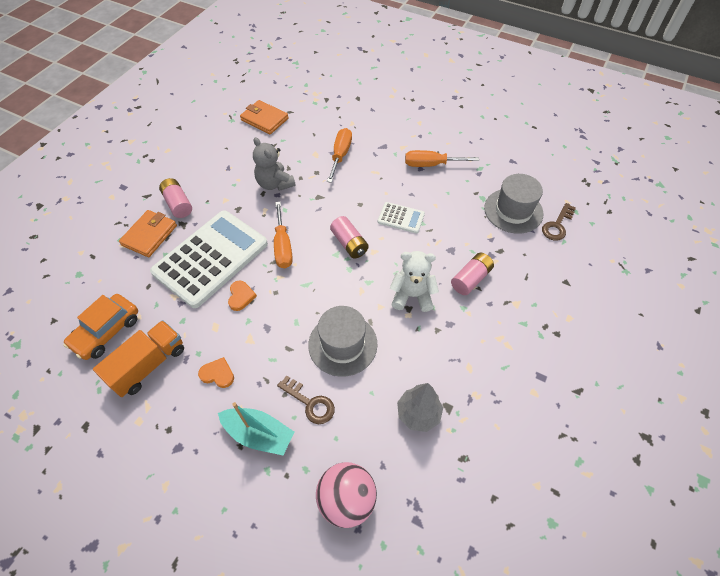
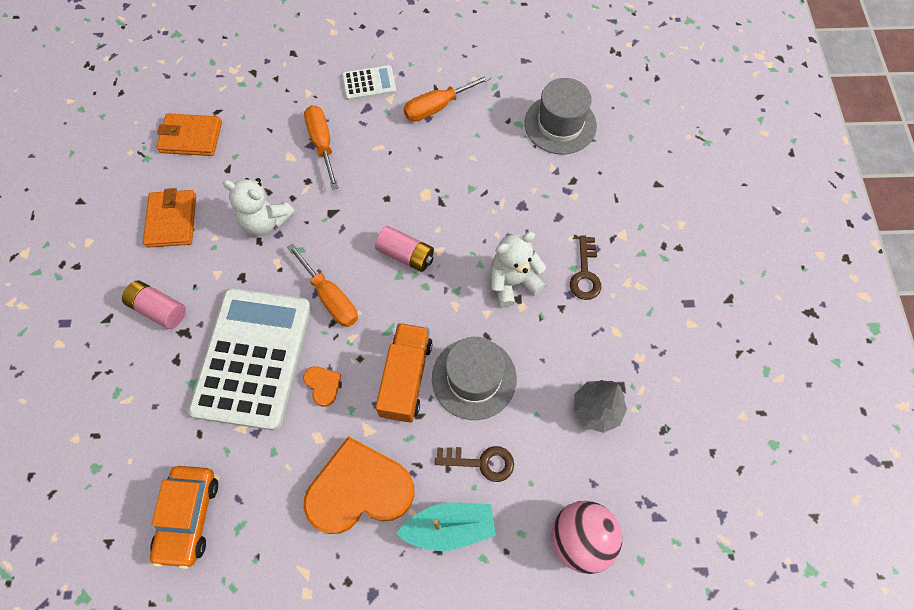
camera: 30 degrees left, 10 degrees up
orange truck [93,320,184,397] -> orange truck moved to [375,323,433,423]
orange wallet [119,210,177,257] -> orange wallet moved to [143,188,196,248]
orange heart [198,357,234,388] -> orange heart [303,436,414,534], size x2.38
grey teddy bear [253,137,296,191] -> white teddy bear [223,178,295,236]
white calculator [377,202,425,233] -> white calculator moved to [342,65,396,100]
pink battery [451,253,494,295] -> none
brown key [542,203,576,241] -> brown key moved to [570,236,601,300]

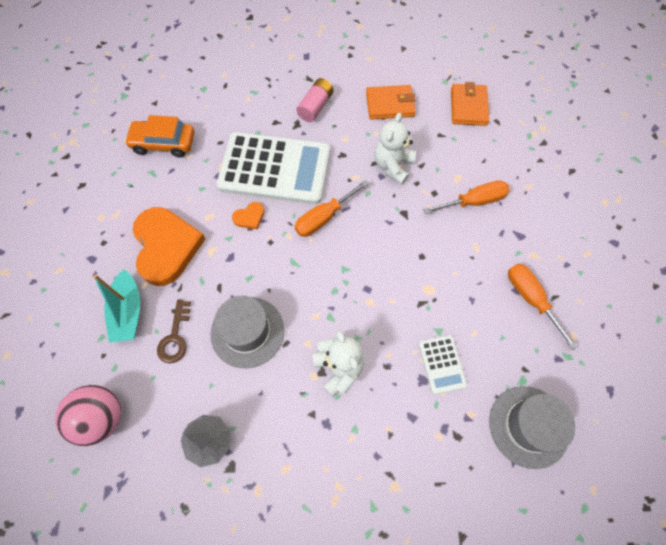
camera: 90 degrees right, 0 degrees up
white calculator [342,65,396,100] -> white calculator moved to [419,335,467,395]
pink battery [375,226,434,272] -> none
orange truck [375,323,433,423] -> none
brown key [570,236,601,300] -> none

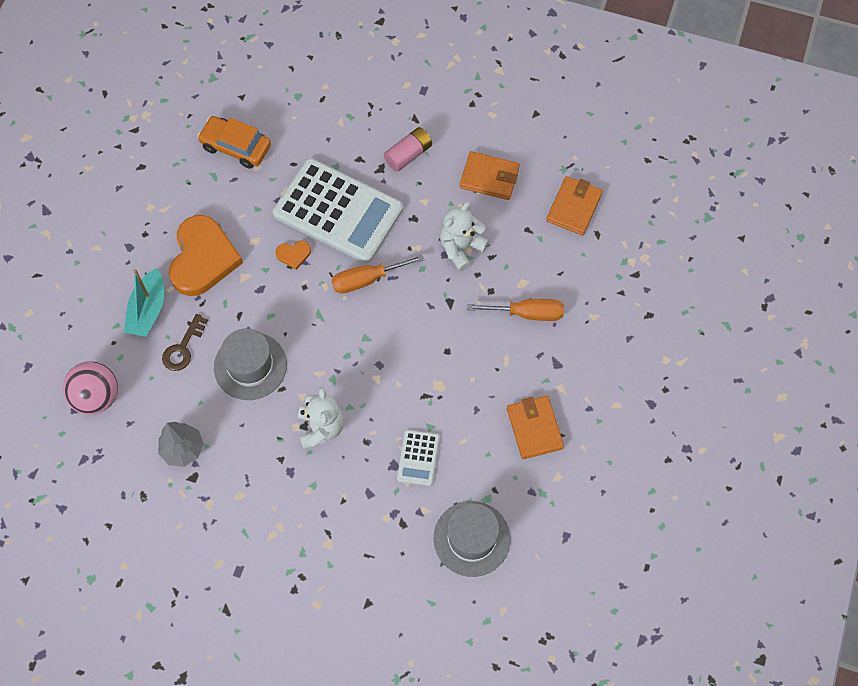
camera: 20 degrees right, 0 degrees up
orange screwdriver [508,264,578,350] -> orange wallet [507,396,564,459]

